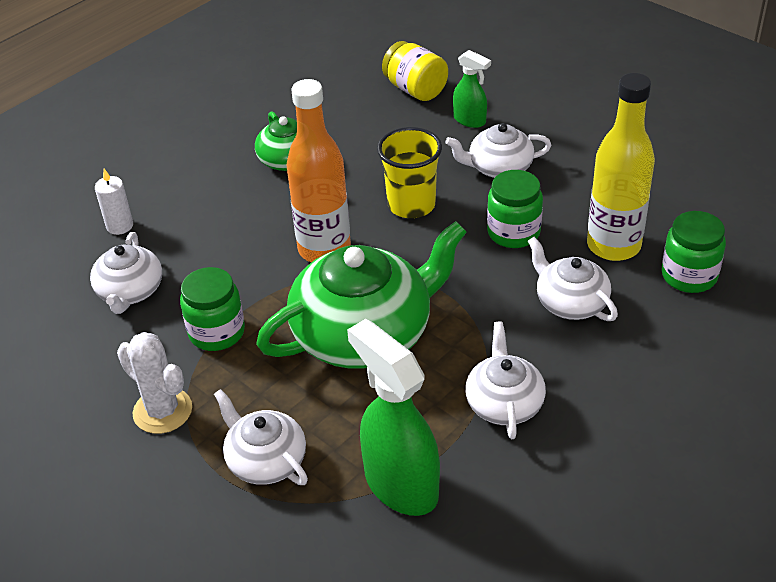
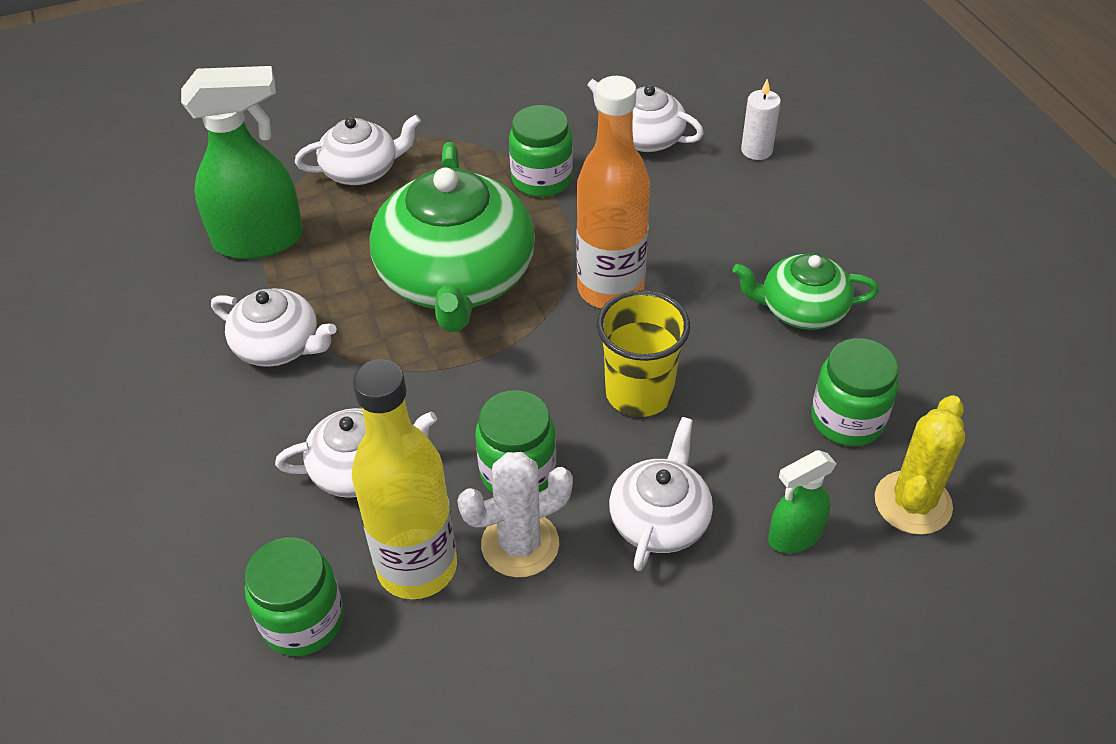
camera: 115 degrees right, 5 degrees up
white cactus [117,332,192,434] -> white cactus moved to [457,452,573,577]
yellow jar [382,41,448,101] -> yellow cactus [875,395,965,535]
none -> green jar [811,338,899,446]

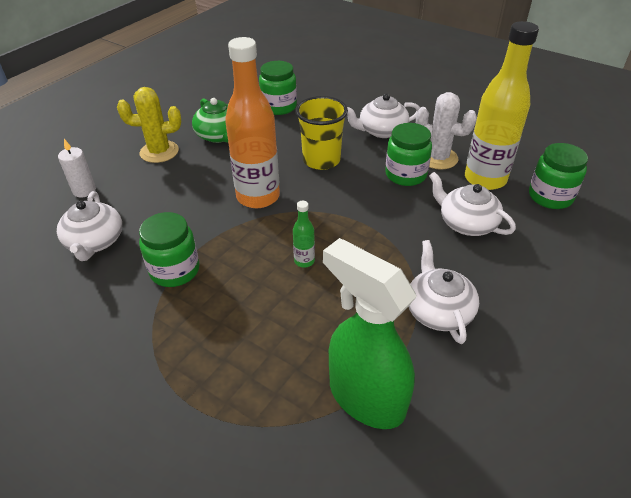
camera: 125 degrees left, 5 degrees down
white teapot [295,115,421,185] -> none
green teapot [369,142,535,332] -> green bottle [293,201,315,268]
green spray bottle [768,450,836,553] -> none
yellow cactus [875,395,965,535] -> yellow cactus moved to [117,87,181,163]

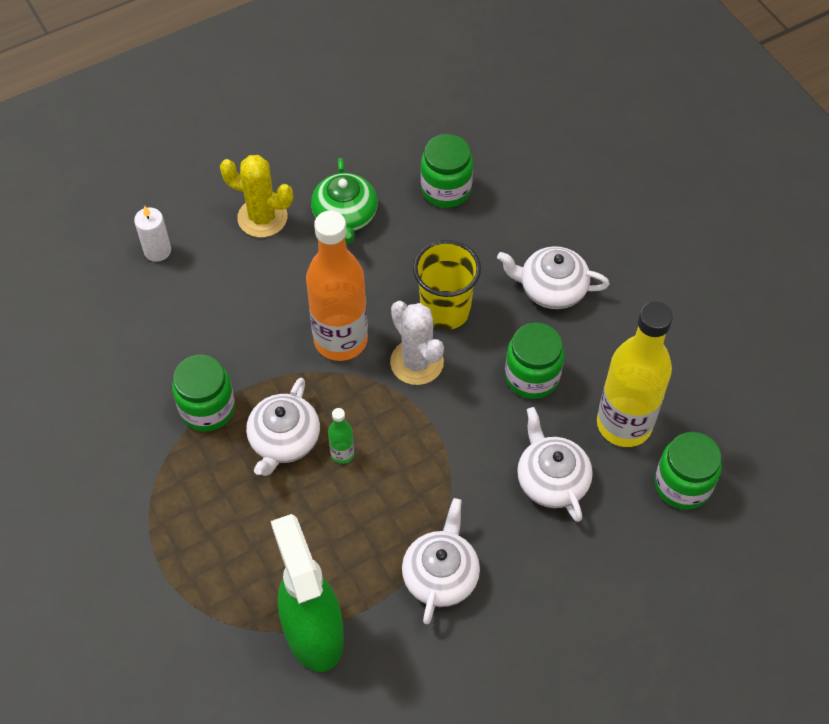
camera: 25 degrees right, 15 degrees up
white teapot [57,191,122,261] -> white teapot moved to [246,378,320,476]
white cactus [416,92,477,170] -> white cactus moved to [390,301,444,385]

